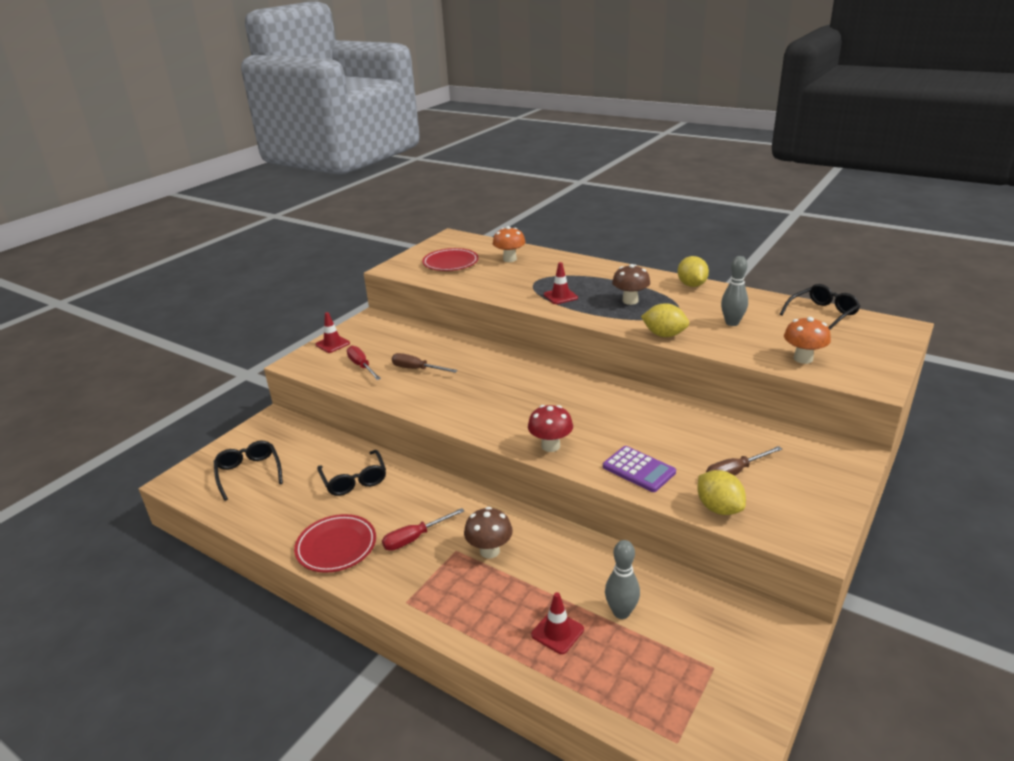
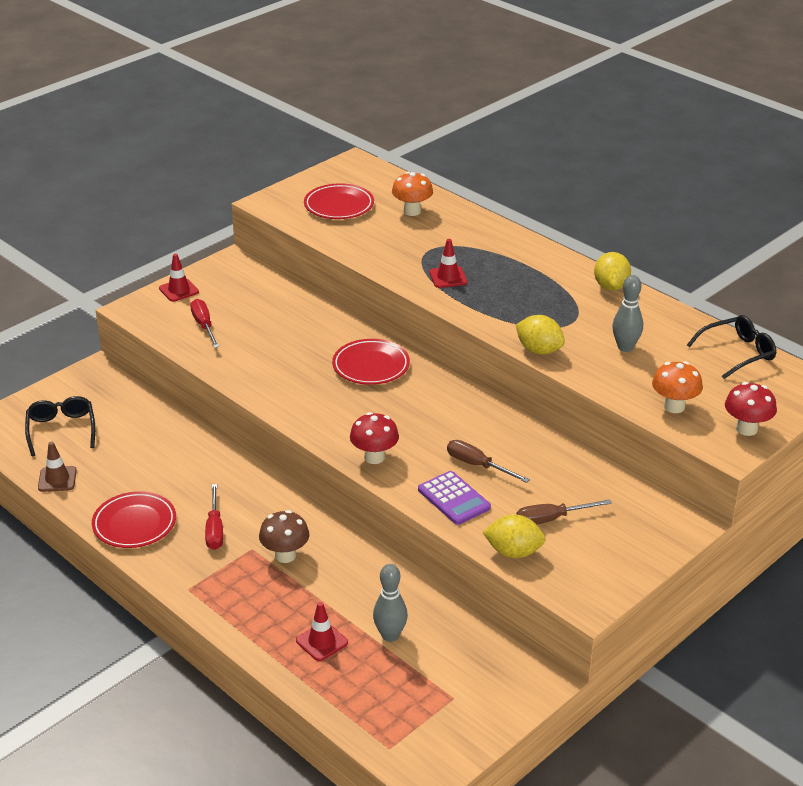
camera: 10 degrees right, 5 degrees up
black glasses [317,450,386,496] -> none
red screwdriver [382,508,464,551] -> red screwdriver turned 75 degrees counterclockwise [205,484,223,550]
brown screwdriver [392,353,458,373] -> brown screwdriver moved to [447,440,530,483]
brown mushroom [612,264,650,305] -> none
yellow lemon [697,470,746,515] -> yellow lemon turned 60 degrees counterclockwise [482,514,546,558]
none -> brown traffic cone [38,441,77,492]
none -> red plate [332,339,410,385]
none -> red mushroom [725,382,777,436]

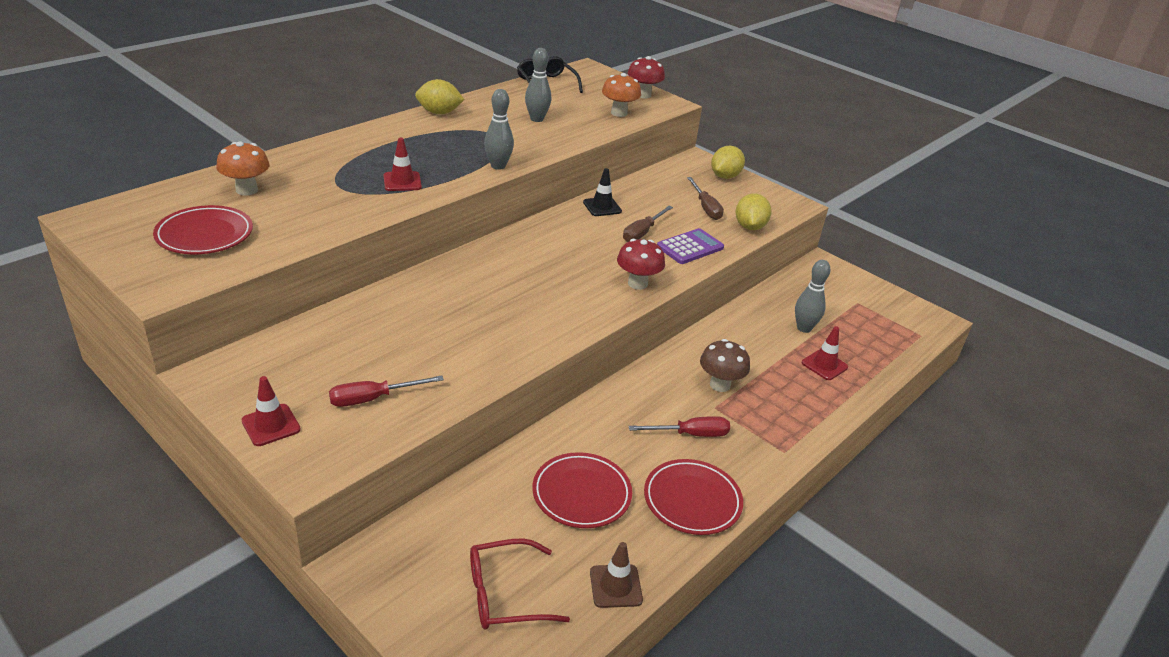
camera: 95 degrees left, 0 degrees up
black glasses [25,396,95,456] -> red glasses [470,538,570,630]
red plate [332,339,410,385] -> red plate moved to [532,452,632,528]
yellow lemon [516,315,565,355] -> yellow lemon moved to [711,146,745,179]
none -> grey bowling pin [484,89,514,170]
none -> black traffic cone [583,168,622,216]

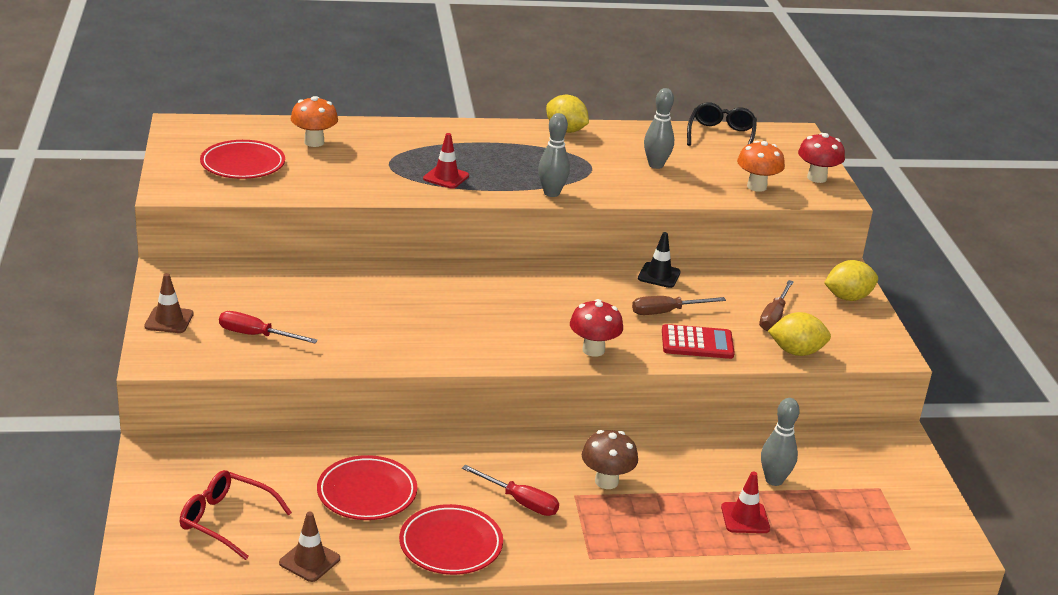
camera: 40 degrees right, 5 degrees down
red traffic cone [241,376,301,446] -> brown traffic cone [144,273,194,333]
purple calculator [657,228,724,264] -> red calculator [662,324,735,359]
yellow lemon [735,193,772,230] -> yellow lemon turned 45 degrees clockwise [768,312,831,356]

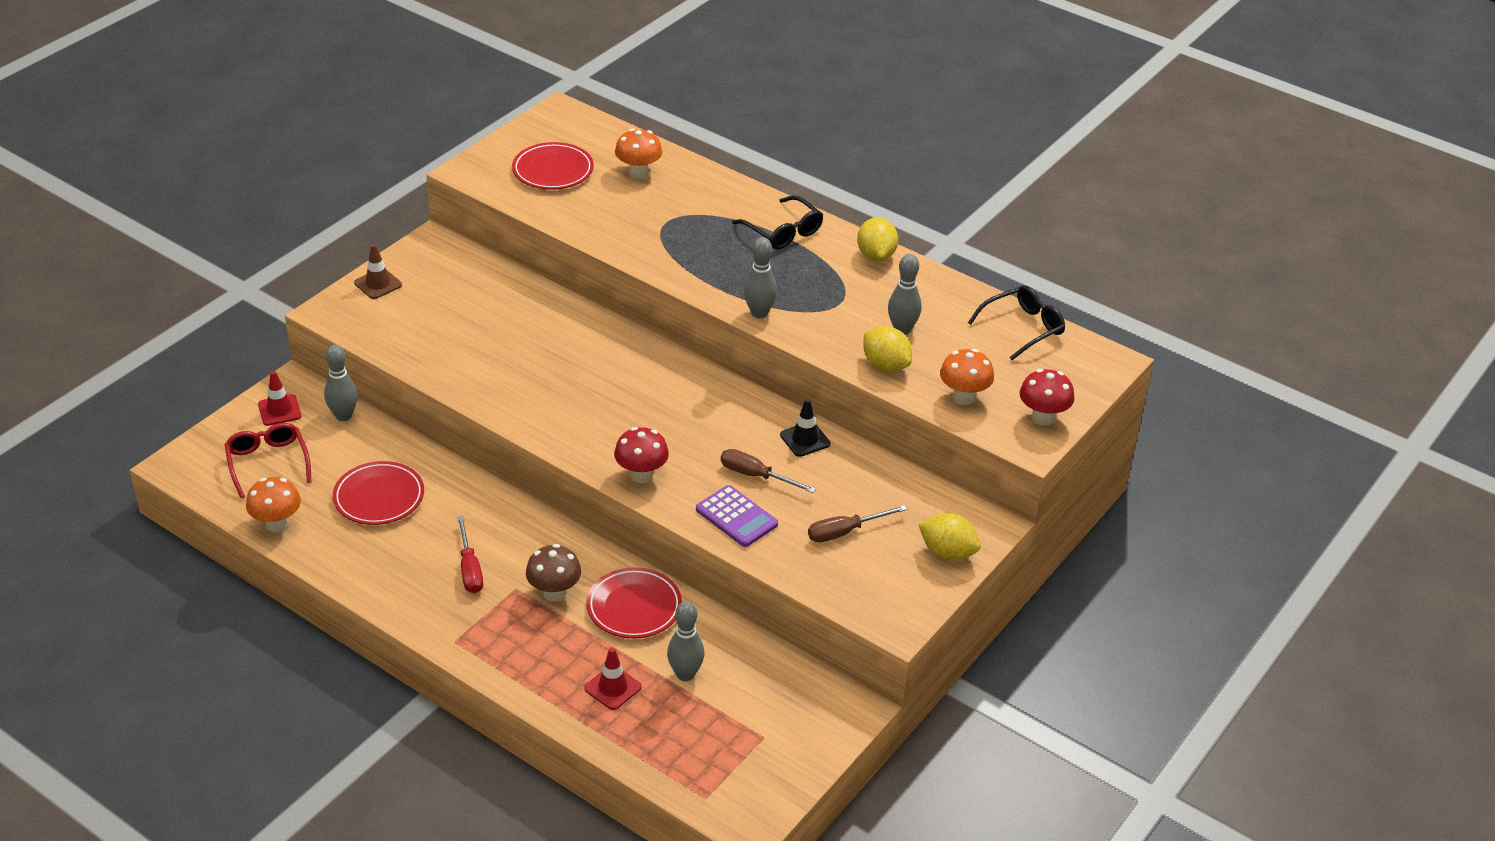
camera: 45 degrees right, 10 degrees up
red screwdriver [219,311,318,343] -> none
brown traffic cone [279,512,340,582] -> orange mushroom [246,477,301,532]
red plate [399,504,503,575] -> red plate moved to [586,567,682,638]
red traffic cone [423,133,469,189] -> red traffic cone moved to [258,371,301,426]
red calculator [662,324,735,359] -> purple calculator [696,485,778,547]
yellow lemon [768,312,831,356] -> yellow lemon moved to [863,326,912,372]
none -> grey bowling pin [324,345,358,421]
none -> black glasses [732,195,823,249]

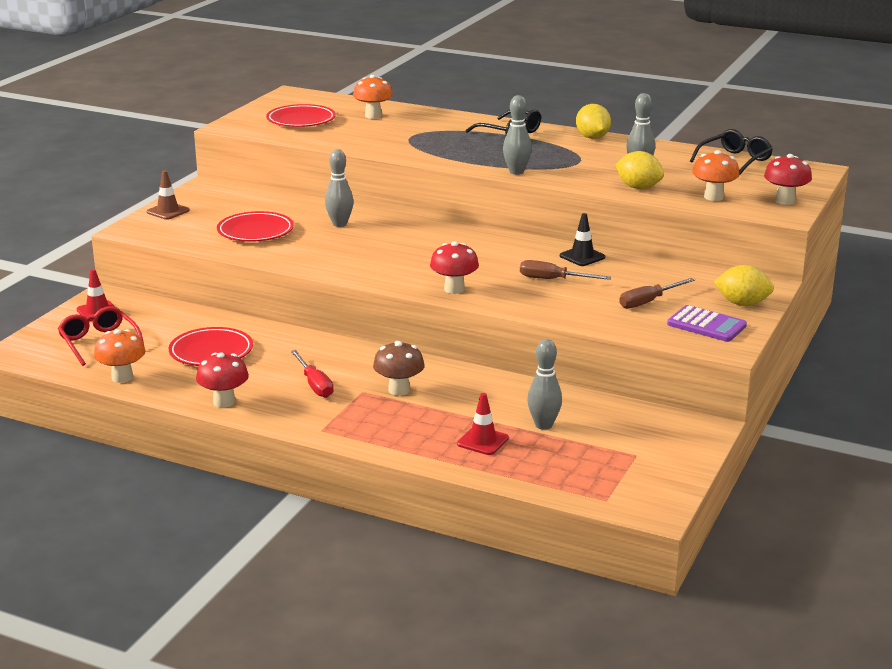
camera: 10 degrees left, 15 degrees down
grey bowling pin [324,345,358,421] -> grey bowling pin moved to [325,149,353,227]
red plate [586,567,682,638] -> red plate moved to [217,211,294,242]
purple calculator [696,485,778,547] -> purple calculator moved to [667,305,747,342]
none -> red mushroom [196,352,249,408]

